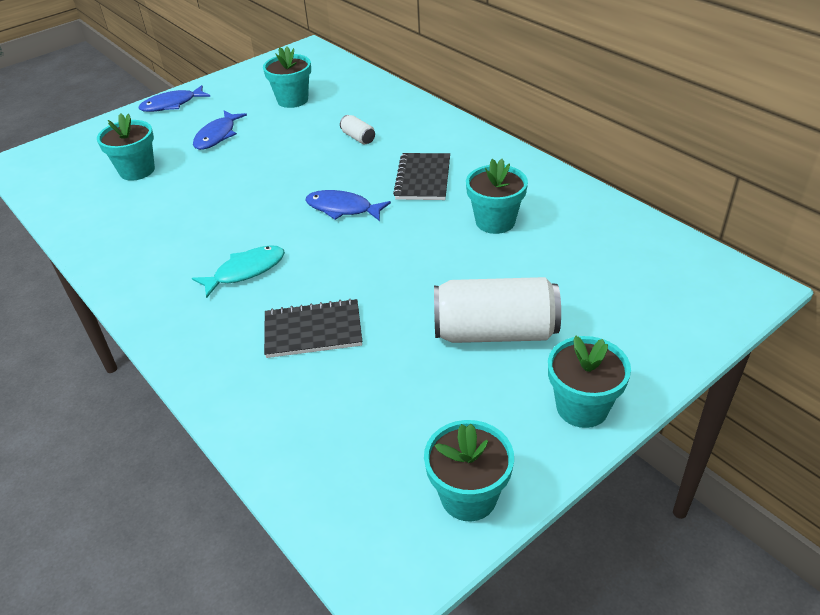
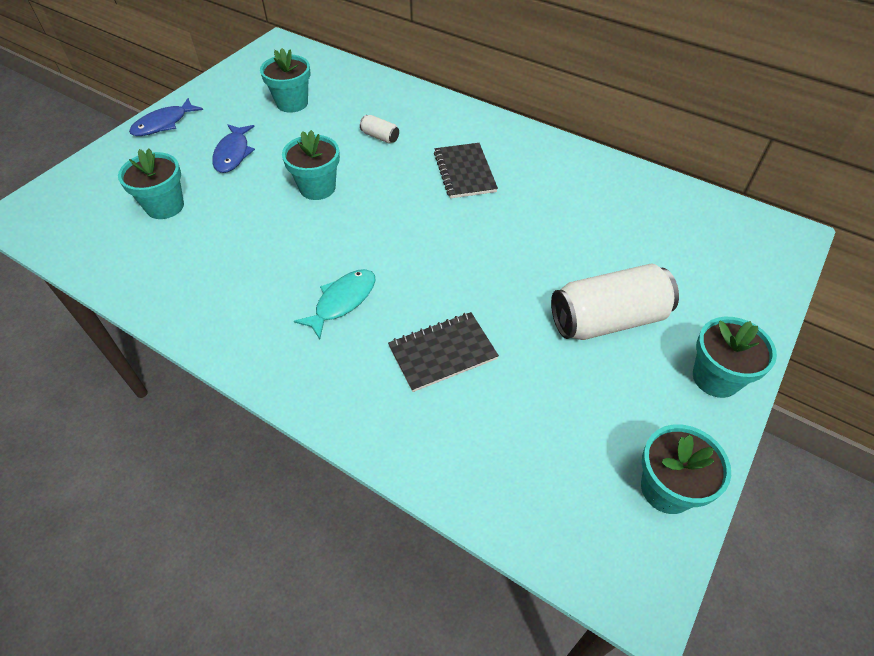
camera: 20 degrees left, 10 degrees up
blue fish [305,190,391,221] -> none
turquoise flower pot [466,159,528,234] -> turquoise flower pot moved to [282,130,340,200]

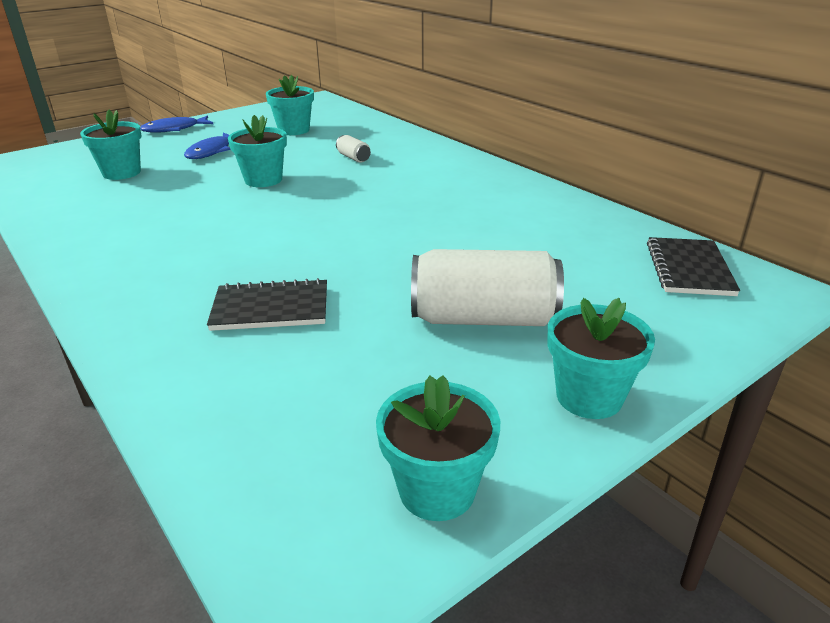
camera: 20 degrees right, 20 degrees down
turquoise fish [294,269,376,339] -> none
black notebook [434,143,498,199] -> black notebook moved to [647,237,740,296]

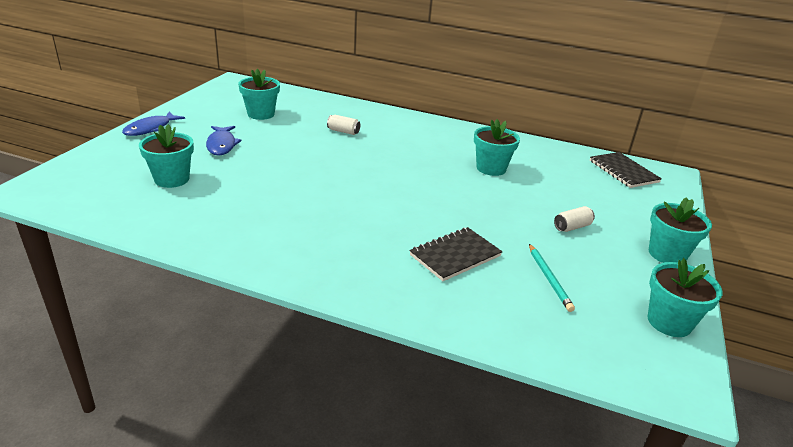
camera: 35 degrees left, 0 degrees up
turquoise flower pot [228,115,287,187] -> turquoise flower pot moved to [474,119,520,176]
white can [411,249,564,326] -> white can [554,206,595,232], size x0.43
none -> turquoise pencil [529,244,575,312]

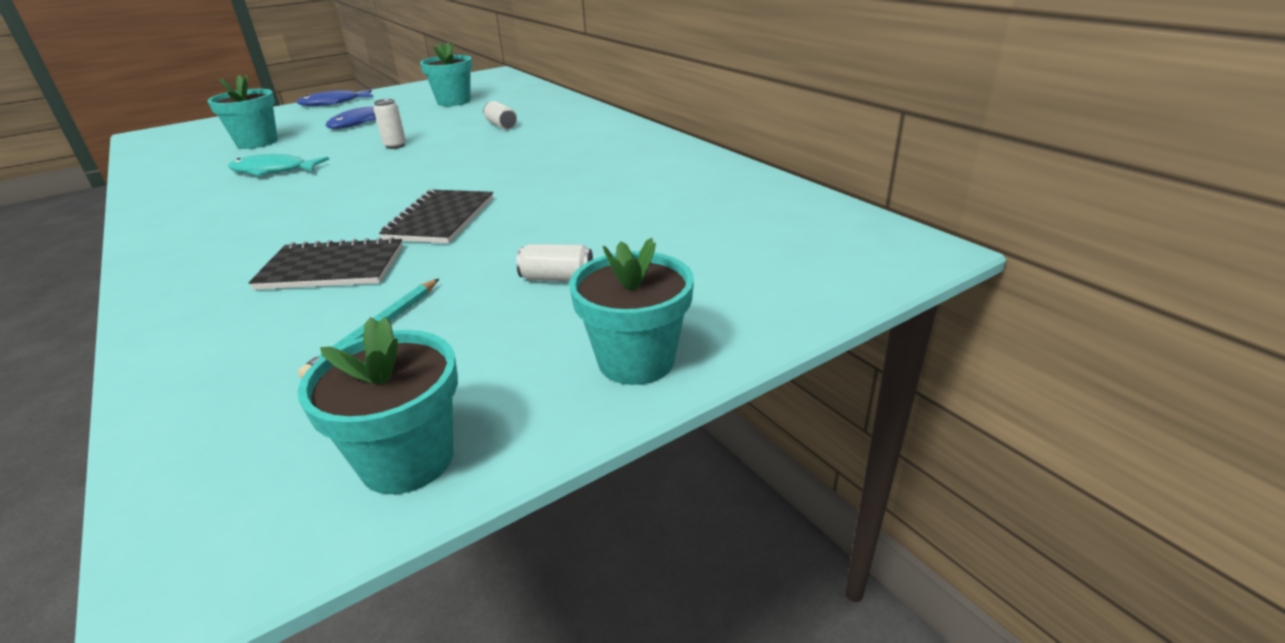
camera: 40 degrees right, 0 degrees up
turquoise flower pot [474,119,520,176] -> none
black notebook [590,152,662,188] -> black notebook moved to [379,190,493,243]
none -> turquoise fish [228,154,329,176]
none -> white can [374,99,406,149]

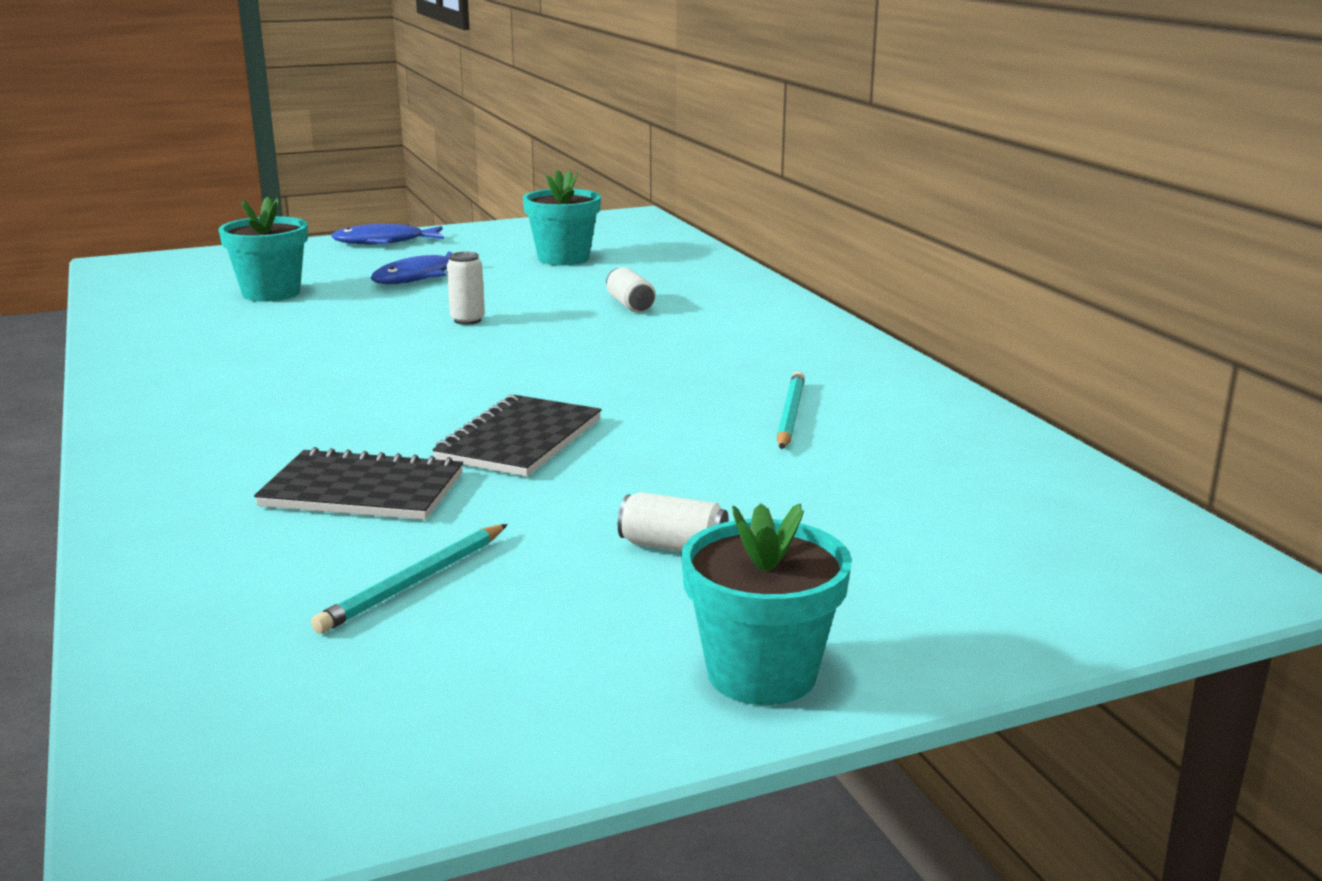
camera: 10 degrees right, 10 degrees down
turquoise fish [228,154,329,176] -> none
turquoise flower pot [297,317,458,494] -> none
none -> turquoise pencil [777,371,805,449]

